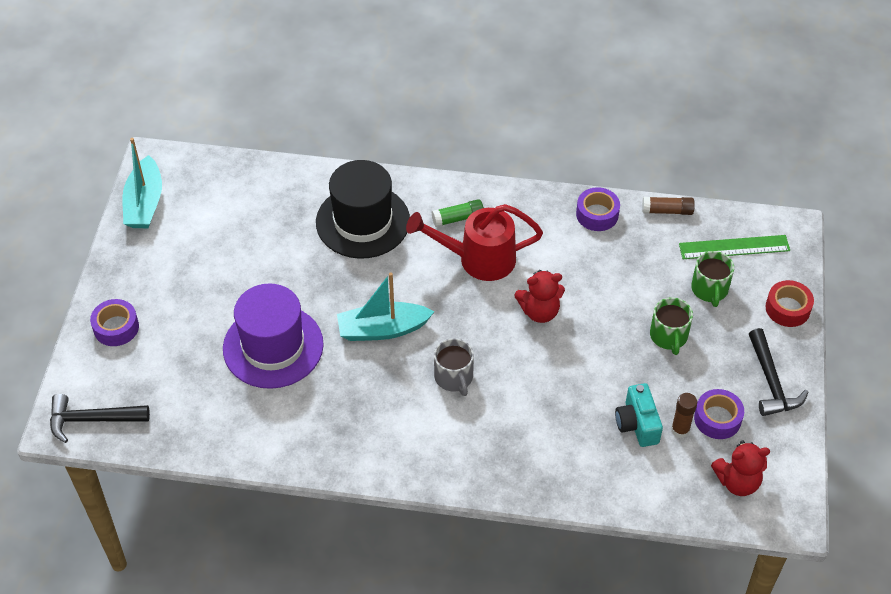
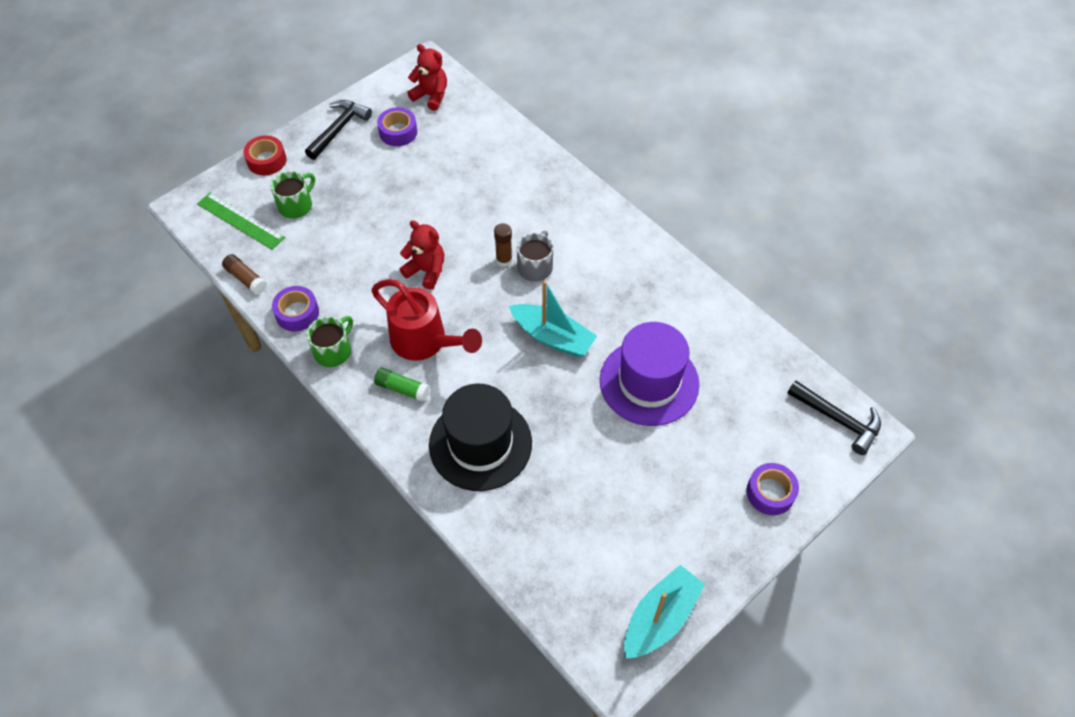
camera: 140 degrees left, 5 degrees up
turquoise camera [615,383,663,447] -> none
green mug [650,297,693,355] -> green mug moved to [307,316,353,367]
brown glue stick [671,393,697,438] -> brown glue stick moved to [494,223,512,267]

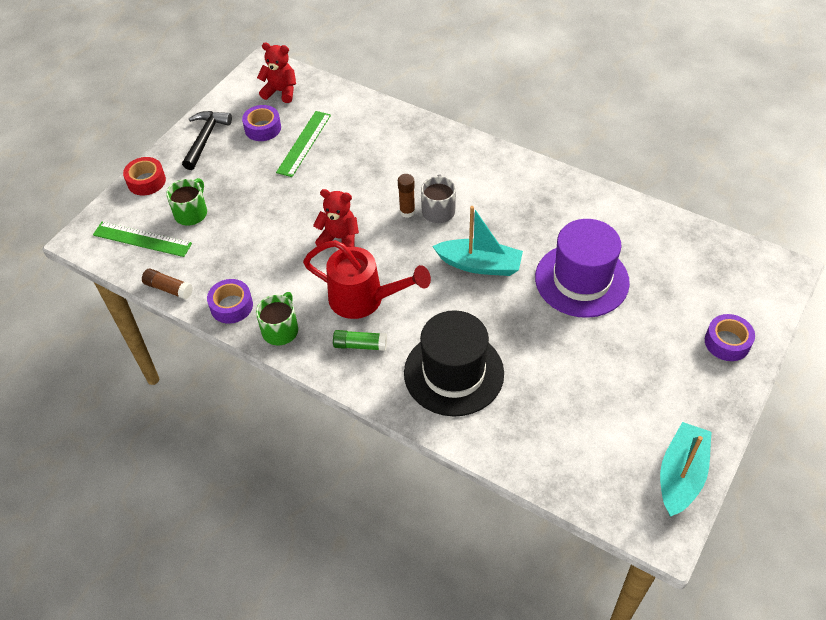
camera: 15 degrees left, 5 degrees down
black hammer [787,380,881,455] -> none
none -> green ruler [276,111,331,177]

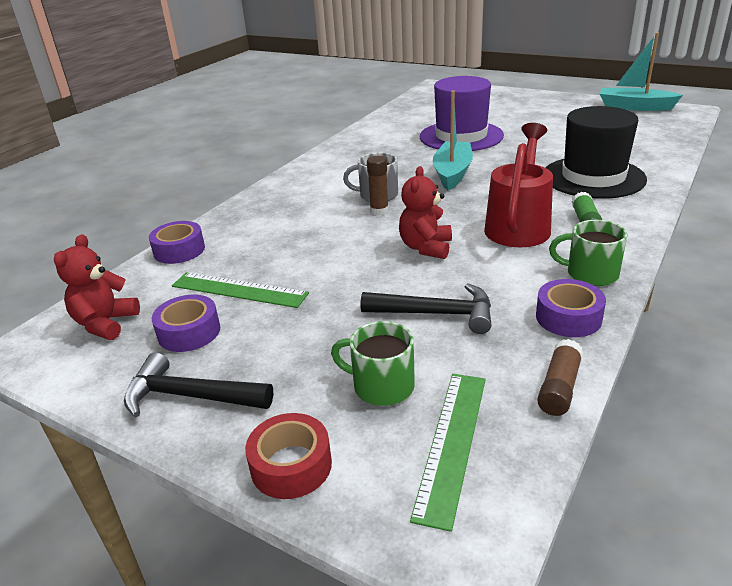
camera: 90 degrees left, 20 degrees down
purple tape [705,314,755,361] -> purple tape moved to [149,221,205,264]
none -> black hammer [361,283,492,334]

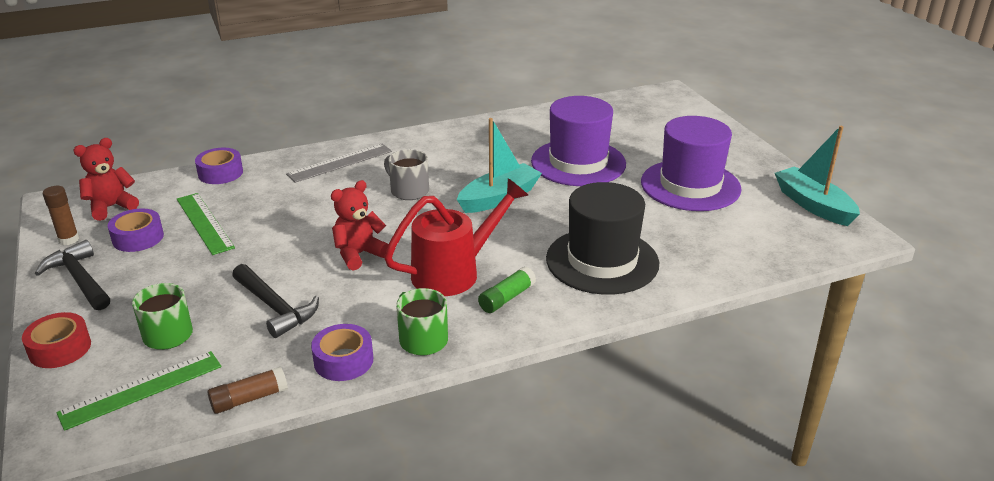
camera: 35 degrees right, 0 degrees up
brown glue stick [367,156,389,215] -> brown glue stick moved to [43,186,79,245]
none -> grey ruler [286,144,392,183]
none -> purple hat [641,116,742,211]

